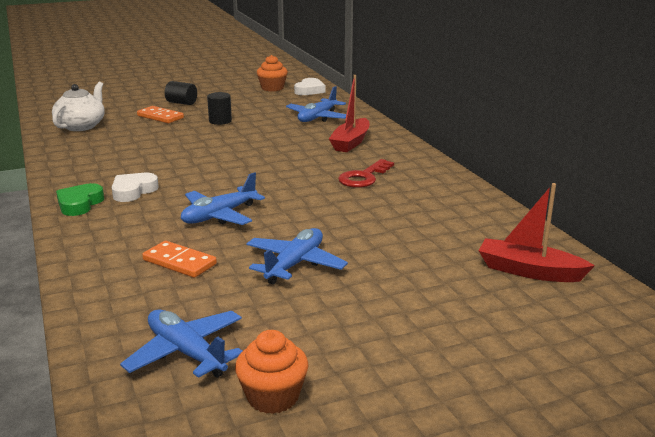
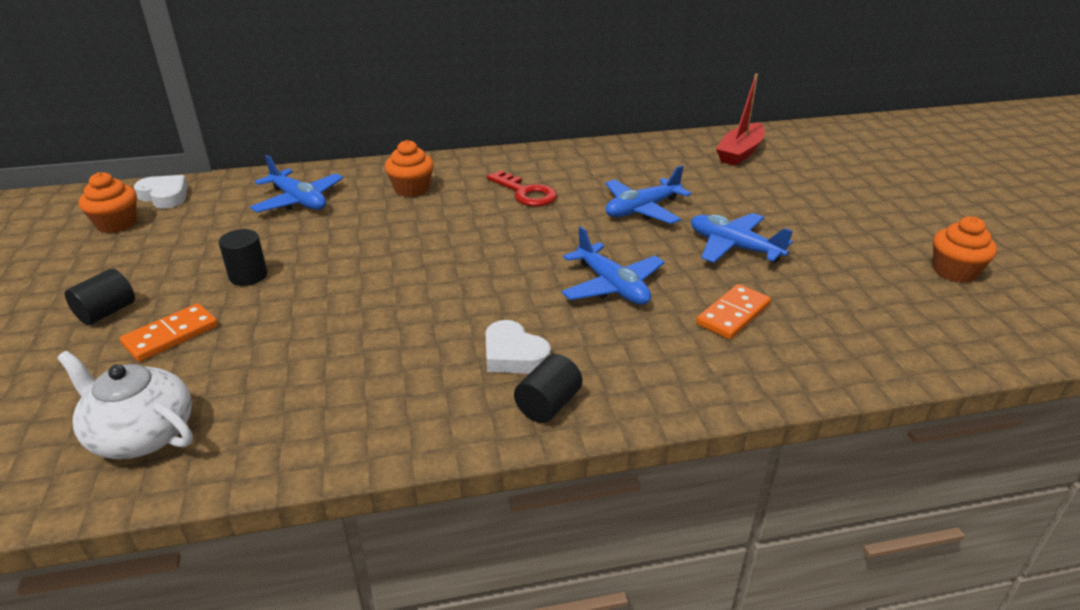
camera: 80 degrees left, 10 degrees up
green heart [56,183,104,216] -> black cylinder [514,354,582,423]
blue plane [120,309,242,378] -> blue plane moved to [605,165,691,224]
red boat [329,75,369,152] -> orange cupcake [385,140,434,197]

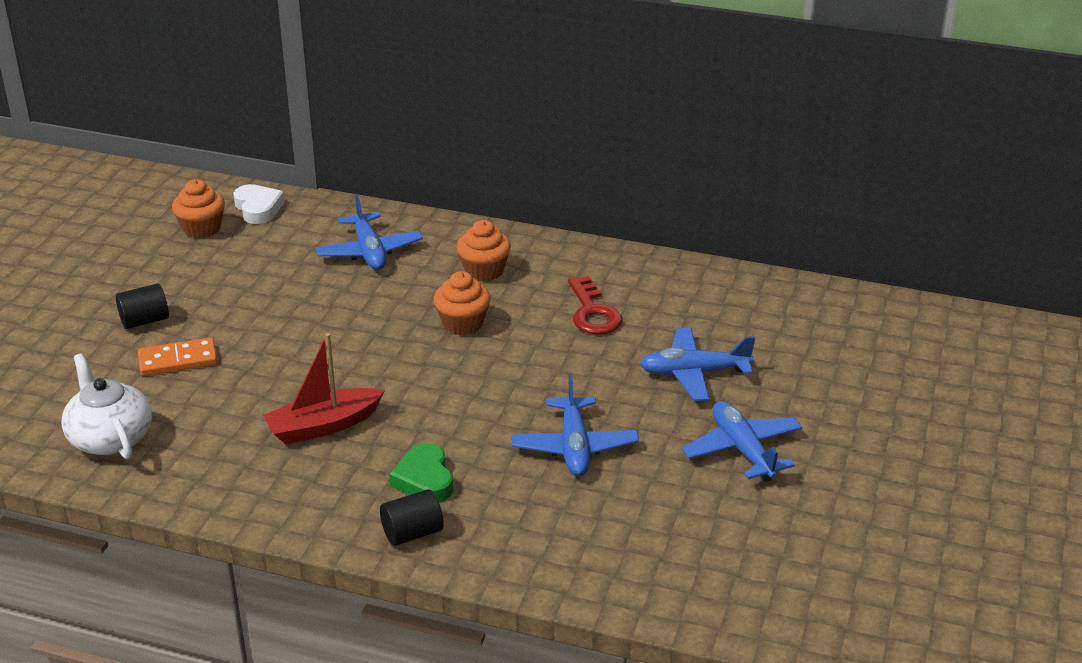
camera: 30 degrees right, 0 degrees up
black cylinder [219,229,267,286] -> none
white heart [485,320,551,374] -> green heart [389,443,453,502]
orange domino [696,284,771,339] -> none
red boat [716,74,765,166] -> red boat moved to [263,333,385,444]
orange cupcake [933,216,997,283] -> orange cupcake moved to [434,271,491,336]

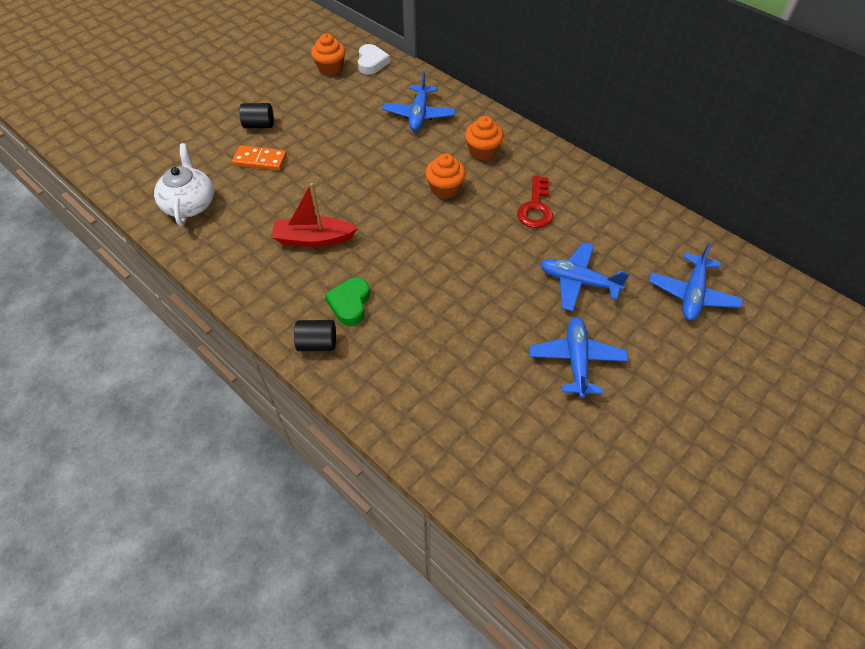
camera: 25 degrees right, 20 degrees up
blue plane [511,375,639,476] -> blue plane moved to [649,242,743,320]

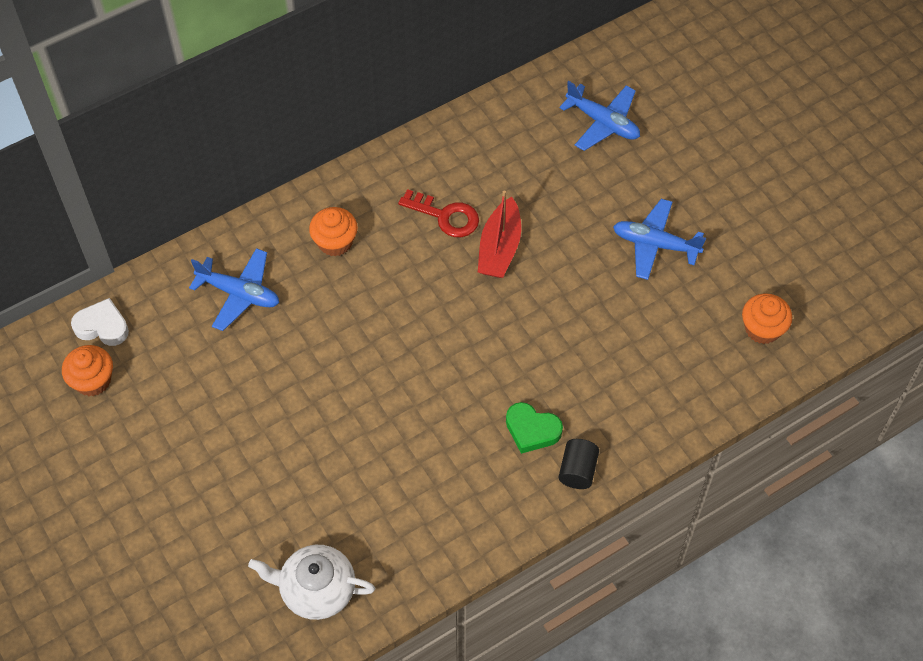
camera: 75 degrees left, 5 degrees up
orange domino [232,145,287,170] -> none
black cylinder [239,103,274,128] -> none
red boat [271,183,358,247] -> red boat moved to [478,190,521,278]
orange cupcake [425,153,466,199] -> orange cupcake moved to [742,293,792,344]
blue plane [540,242,629,311] -> none

